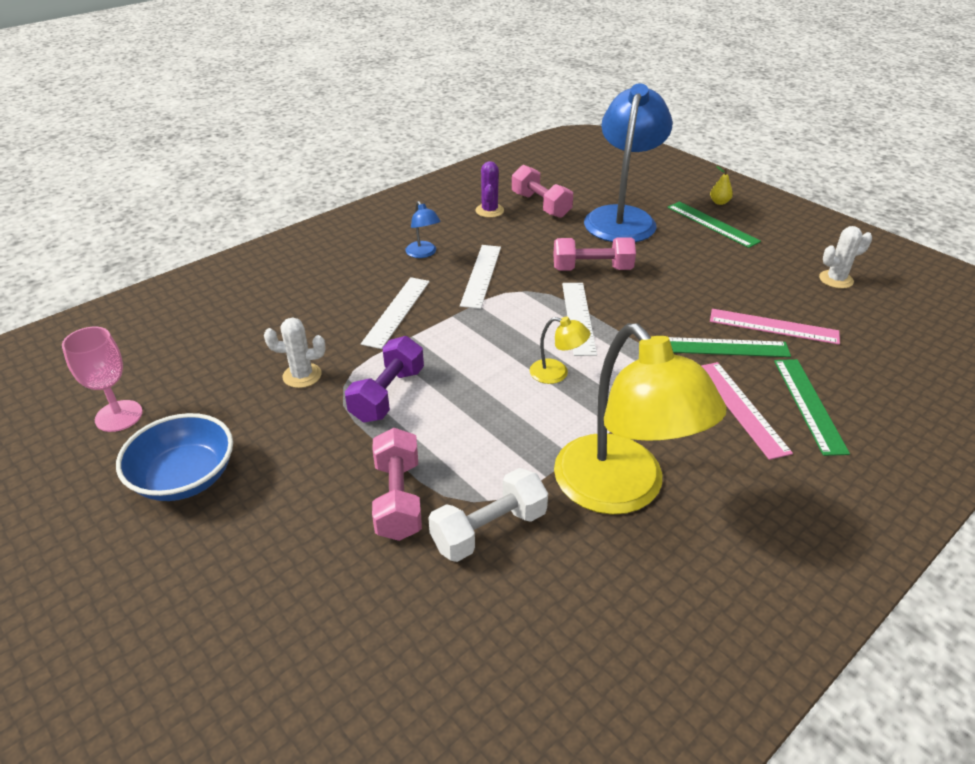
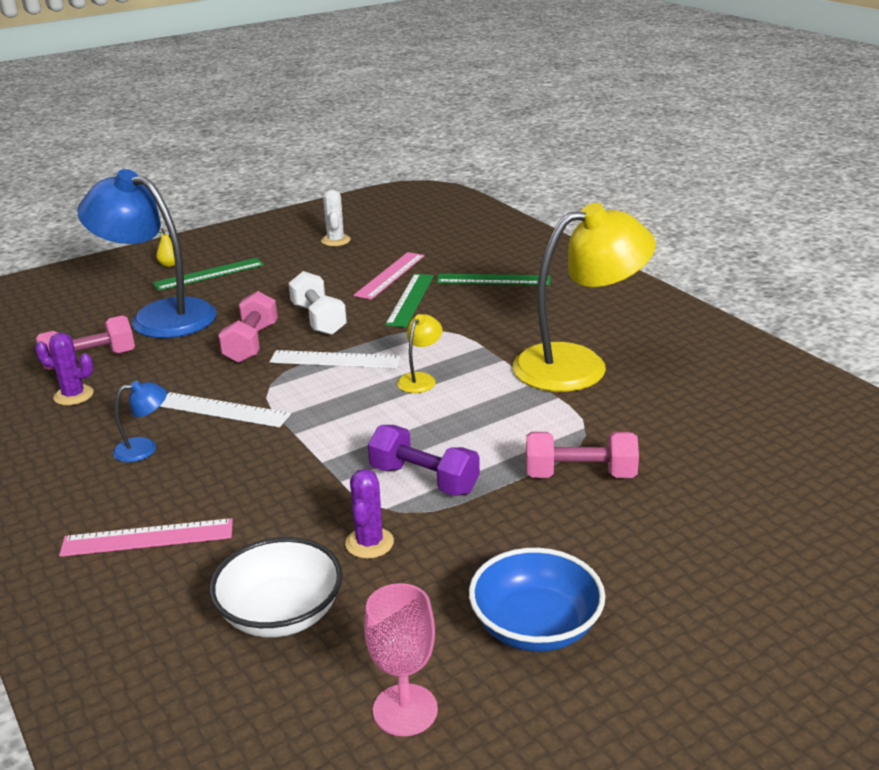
camera: 80 degrees left, 10 degrees down
white cactus [264,317,326,388] -> purple cactus [345,469,394,559]
white ruler [361,277,430,349] -> none
white dumbbell [428,468,548,562] -> white dumbbell moved to [289,271,347,335]
pink ruler [701,362,793,460] -> pink ruler moved to [59,518,233,557]
none -> white bowl [209,537,343,637]

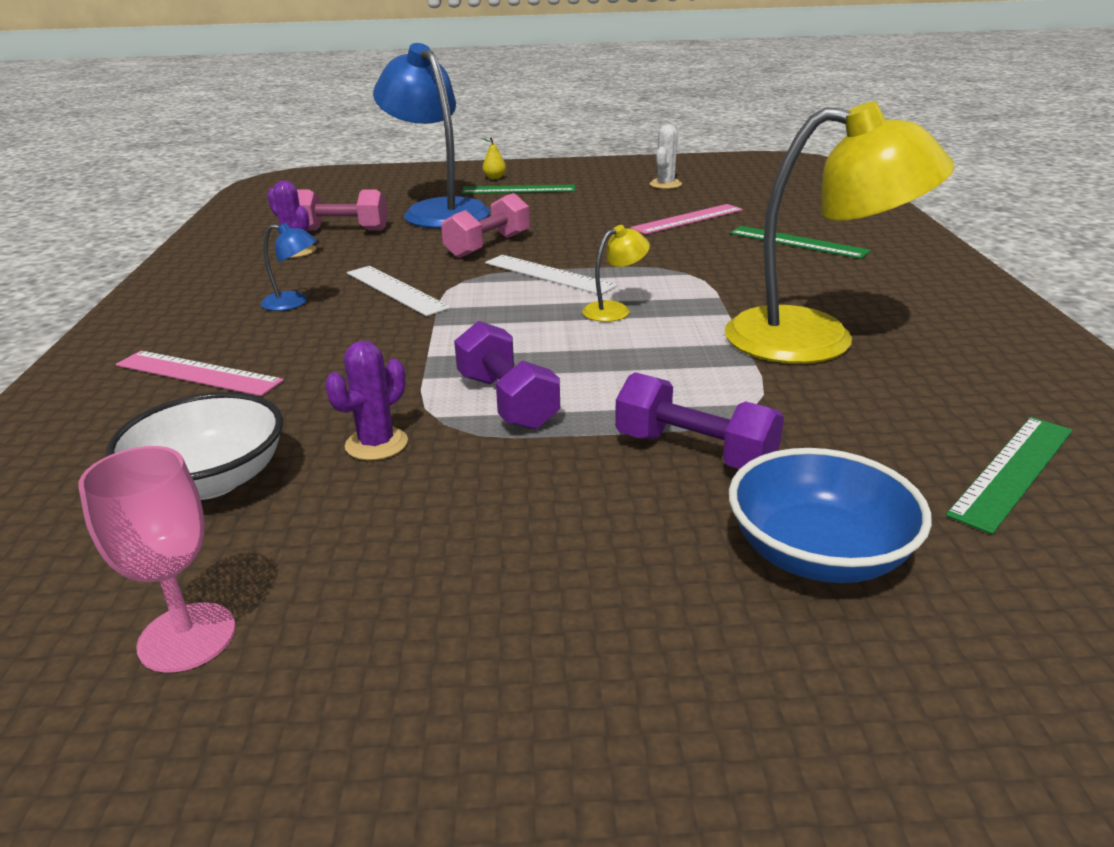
camera: 30 degrees right, 0 degrees up
white dumbbell [289,271,347,335] -> none
green ruler [385,274,434,327] -> green ruler moved to [946,417,1072,534]
blue bowl [469,548,605,652] -> blue bowl moved to [729,448,932,583]
pink dumbbell [526,432,639,478] -> purple dumbbell [615,372,784,469]

